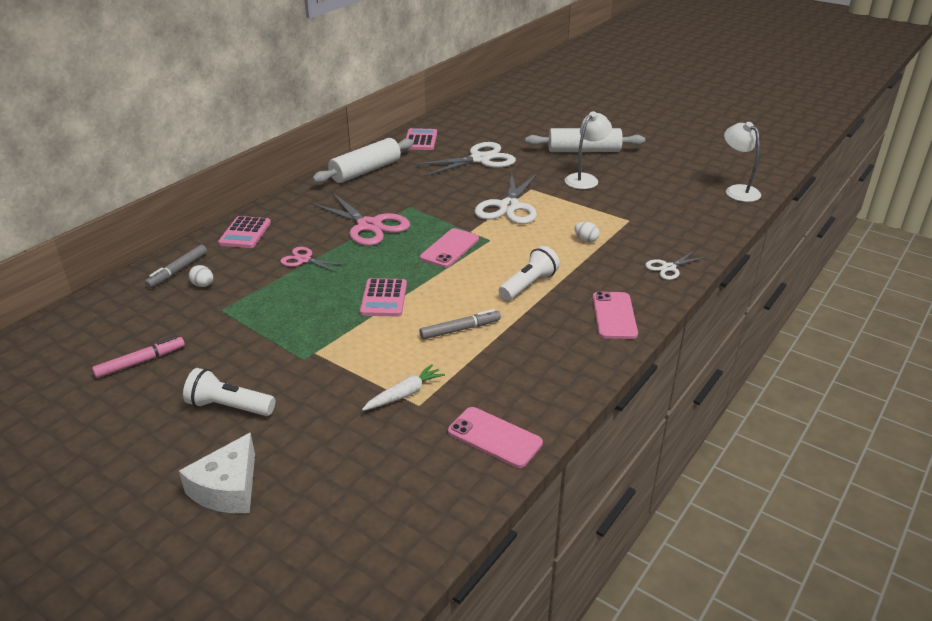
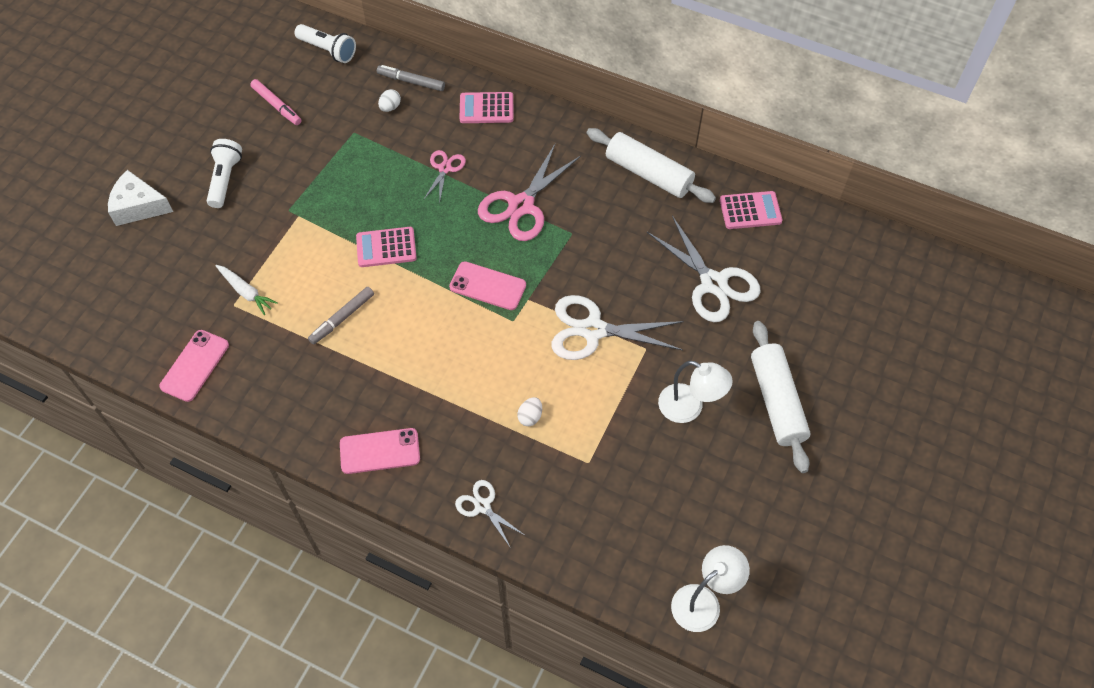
camera: 80 degrees right, 25 degrees up
grey marker [419,309,501,339] -> grey marker turned 75 degrees clockwise [308,287,374,345]
white flashlight [499,246,560,300] -> white flashlight moved to [294,24,356,63]

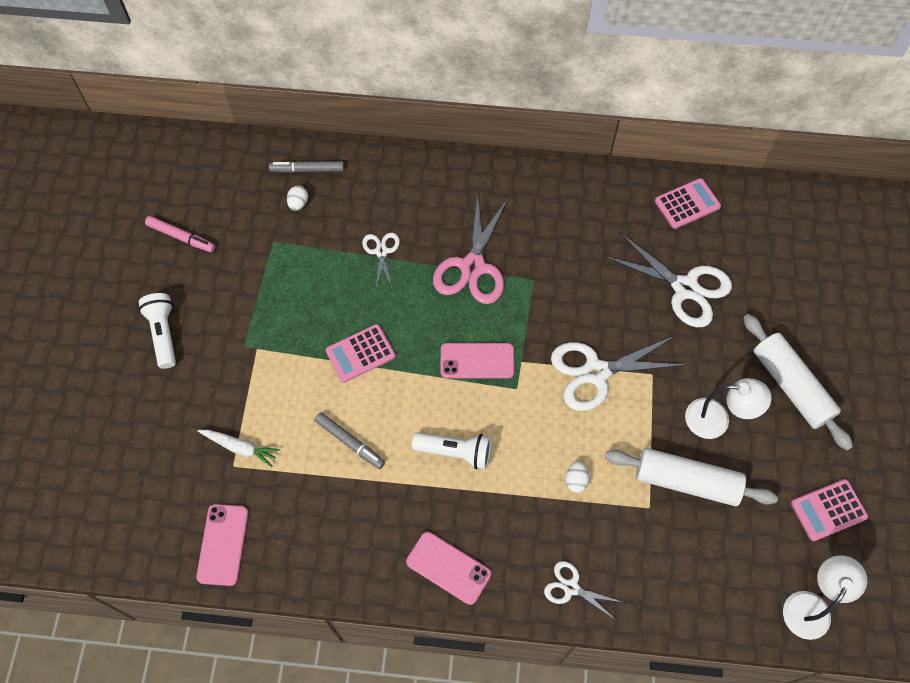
camera: 20 degrees left, 5 degrees up
white cheese [108,170,173,226] -> none
white flashlight [294,24,356,63] -> white flashlight moved to [412,432,491,469]
grey marker [308,287,374,345] -> grey marker turned 75 degrees counterclockwise [315,412,385,469]
pink phone [340,428,420,474] -> pink phone turned 60 degrees clockwise [406,532,491,605]
pink scissors [423,150,466,204] -> white scissors [362,233,400,292]
pink calculator [460,92,514,123] -> pink calculator moved to [791,479,868,541]
white rolling pin [587,128,716,203] -> white rolling pin moved to [605,448,778,506]

